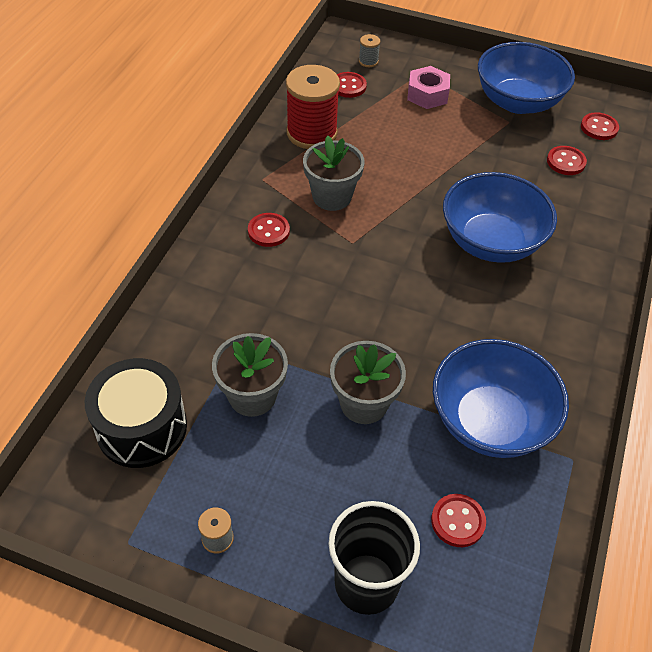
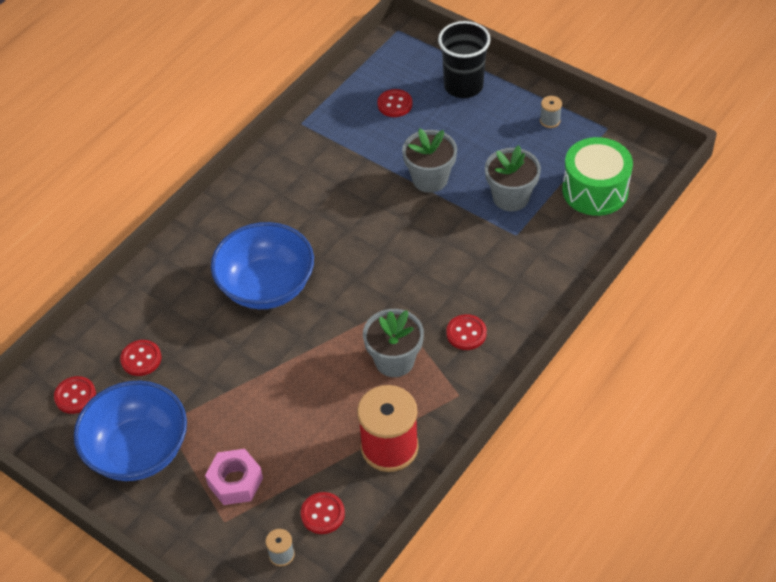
camera: 160 degrees left, 0 degrees up
black drum [85,358,187,468] -> green drum [562,137,633,216]
blue bowl [433,339,569,458] -> none

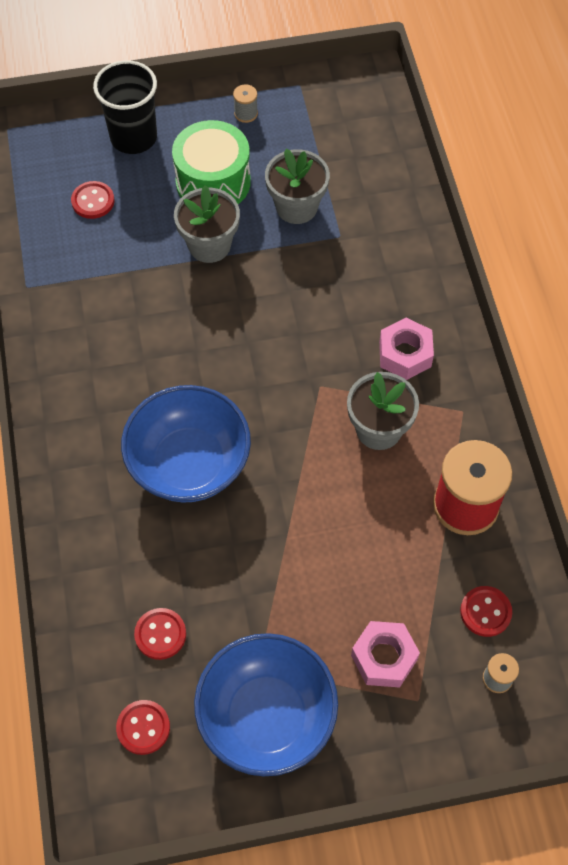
camera: 50 degrees left, 10 degrees up
red button [446,314,487,350] -> pink nut [379,318,434,380]
green drum [562,137,633,216] -> green drum moved to [172,120,251,204]

